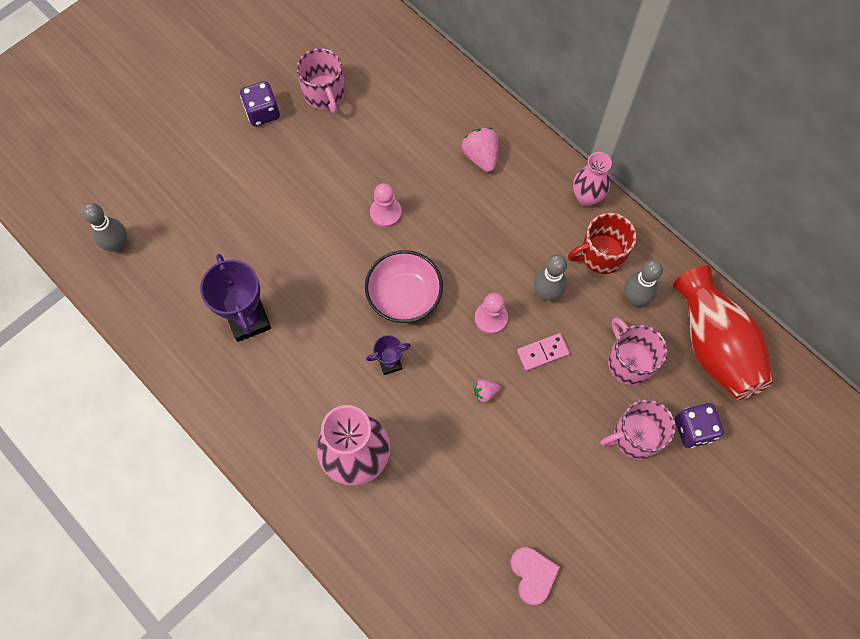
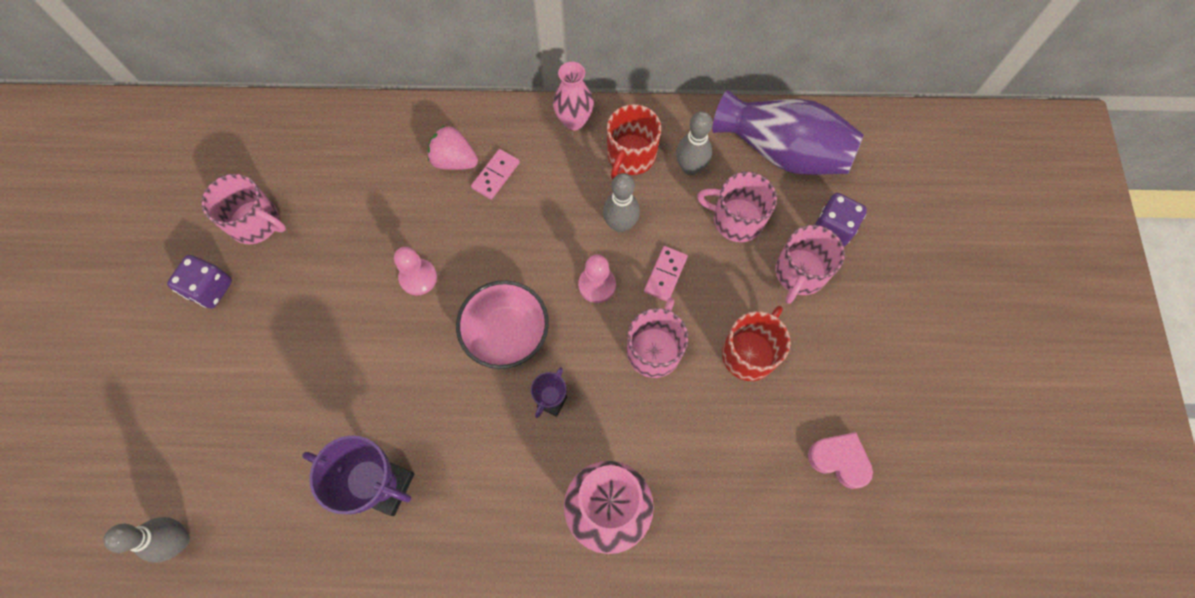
camera: 45 degrees left, 0 degrees up
pink strawberry [474,379,501,403] -> pink mug [627,298,688,378]
red vase [673,266,773,400] -> purple vase [712,90,864,175]
none -> pink domino [471,149,520,199]
none -> red mug [722,306,791,381]

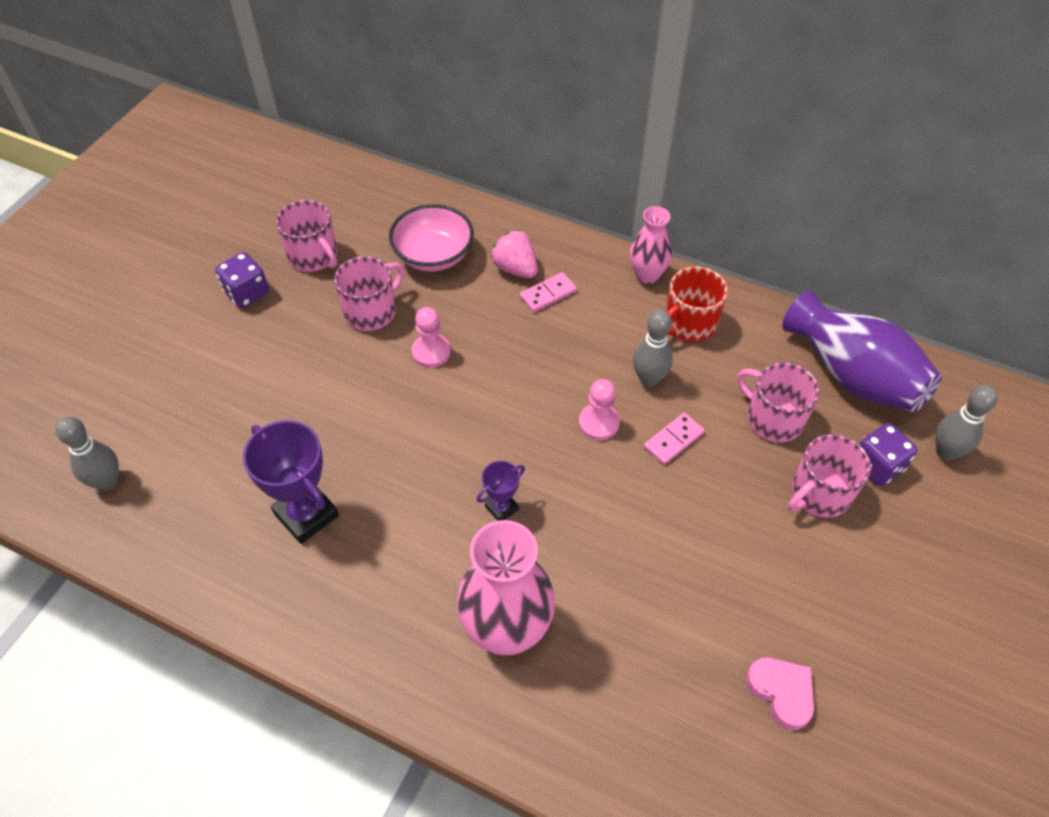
camera: 25 degrees right, 15 degrees down
pink bowl [456,280,549,369] -> pink bowl moved to [389,204,474,272]
pink mug [627,298,688,378] -> pink mug moved to [334,256,404,331]
grey bowling pin [676,111,713,175] -> grey bowling pin moved to [935,385,998,460]
red mug [722,306,791,381] -> none

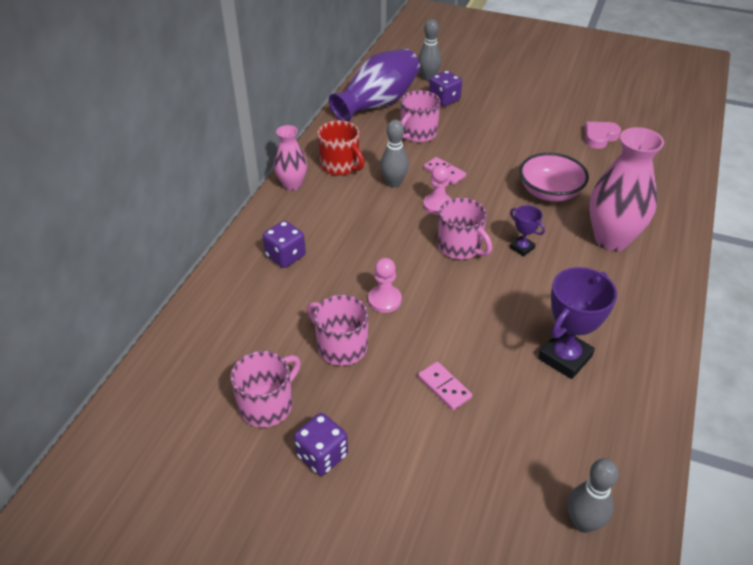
camera: 95 degrees left, 10 degrees down
pink bowl [389,204,474,272] -> pink bowl moved to [519,153,589,202]
pink strawberry [491,230,538,278] -> purple dice [263,221,306,268]
pink domino [520,272,577,312] -> pink domino moved to [418,362,472,410]
pink mug [788,434,871,518] -> pink mug moved to [438,198,492,259]

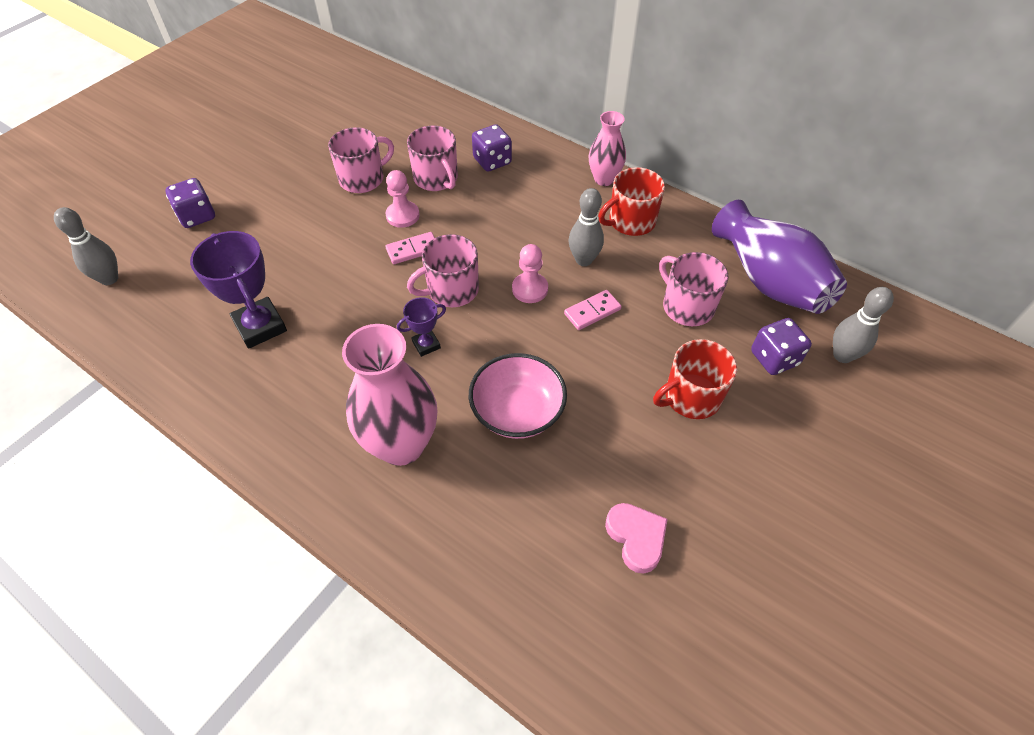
camera: 105 degrees right, 10 degrees up
pink mug [230,351,301,427] -> pink mug moved to [407,126,458,191]
purple dice [294,413,348,476] -> purple dice moved to [165,178,215,228]
pink domino [418,362,472,410] -> pink domino moved to [385,232,435,264]
none -> red mug [653,339,737,419]

